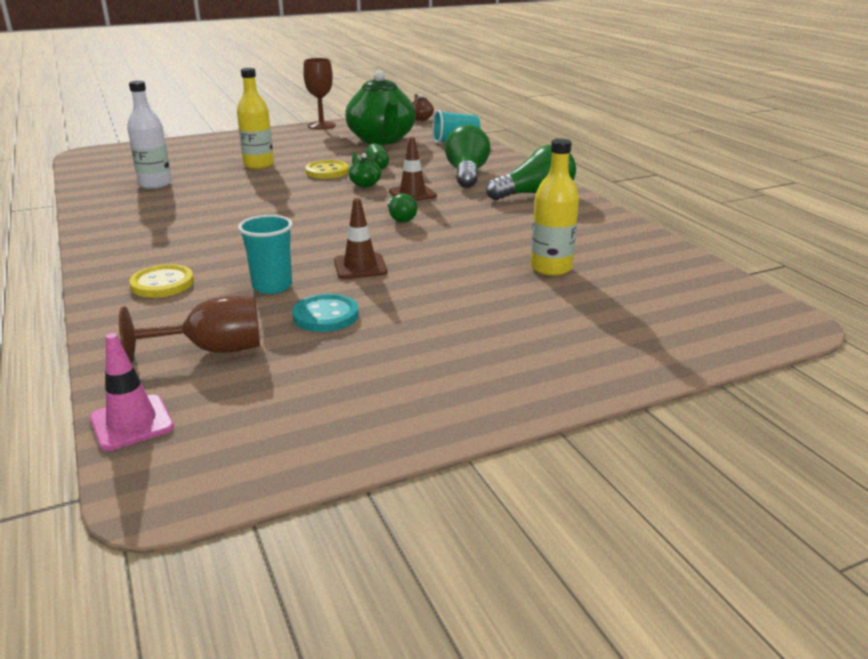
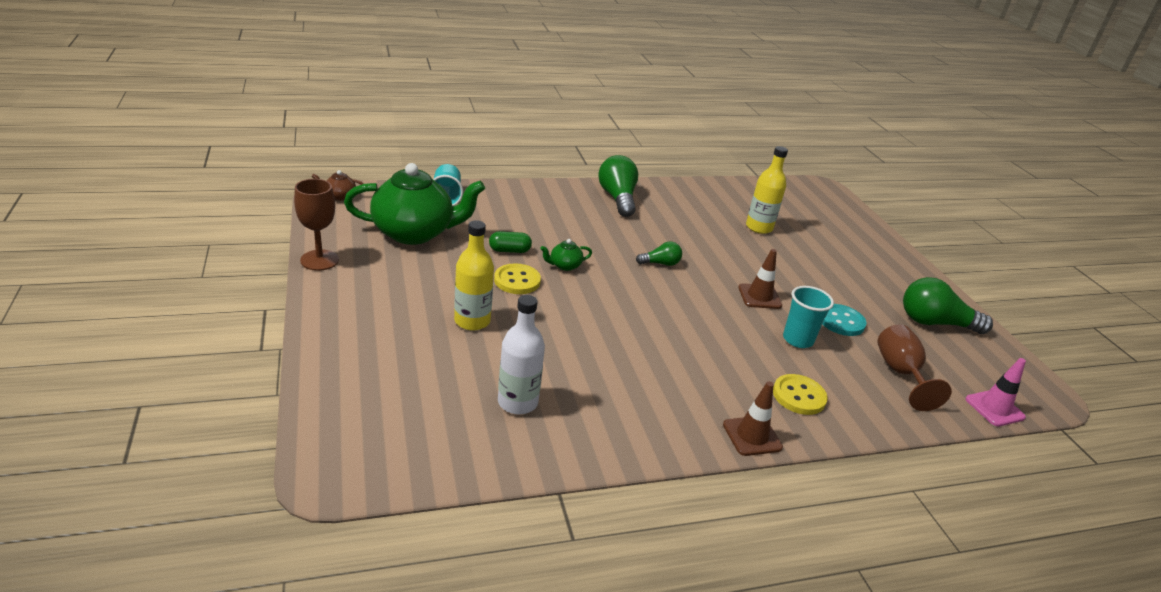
camera: 85 degrees left, 5 degrees up
brown traffic cone [389,137,437,201] -> brown traffic cone moved to [723,381,783,456]
green light bulb [445,125,490,188] -> green light bulb moved to [903,277,993,334]

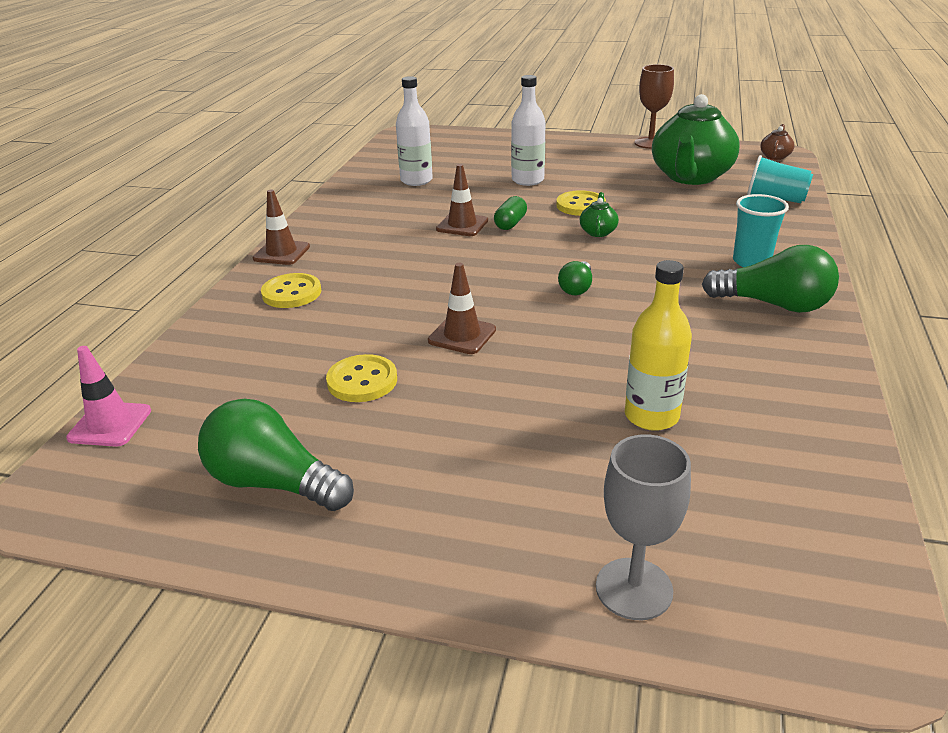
camera: 125 degrees right, 0 degrees up
yellow bottle [454,220,494,331] -> white bottle [511,75,546,186]
green capsule [489,231,532,253] -> green capsule moved to [494,196,527,230]
turquoise cup [783,286,834,348] -> turquoise cup moved to [733,194,789,267]
turquoise button [822,304,867,336] -> yellow button [326,354,397,402]
brown goblet [877,324,952,411] -> none
green light bulb [903,277,993,334] -> green light bulb turned 105 degrees counterclockwise [198,399,354,511]
none -> brown traffic cone [436,164,488,236]
none -> grey goblet [596,435,691,620]

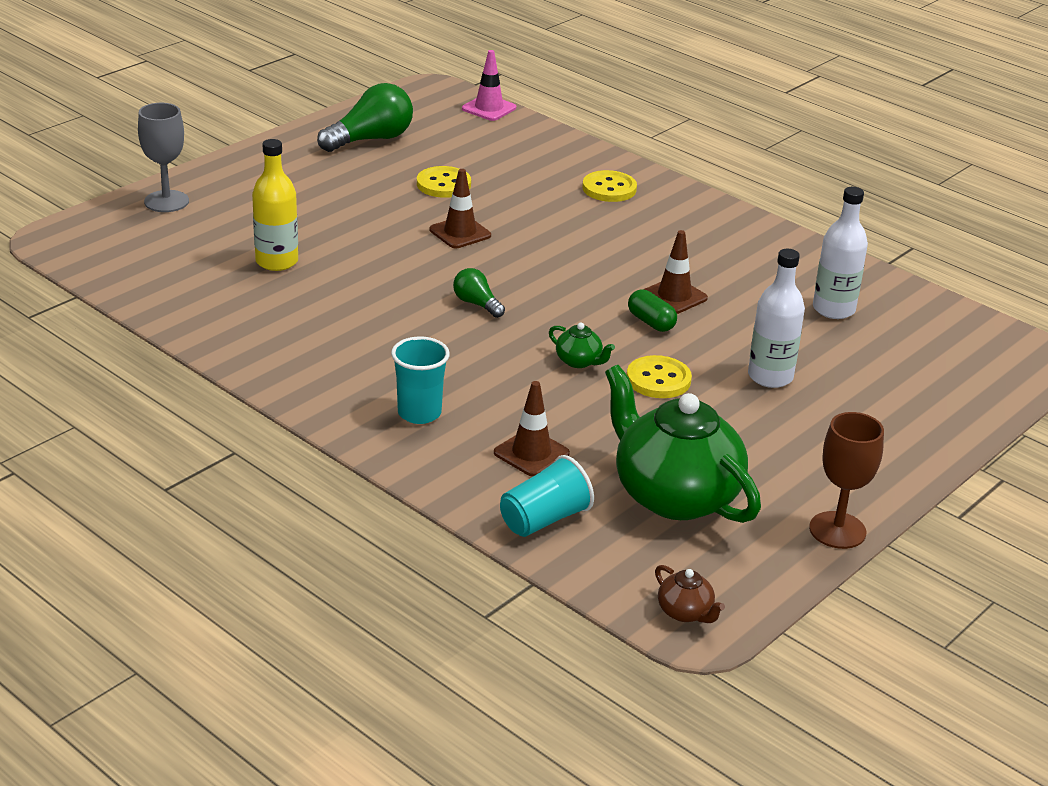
camera: 115 degrees right, 0 degrees up
brown traffic cone [253,190,310,265] -> brown traffic cone moved to [494,381,570,476]
green light bulb [702,245,839,313] -> none

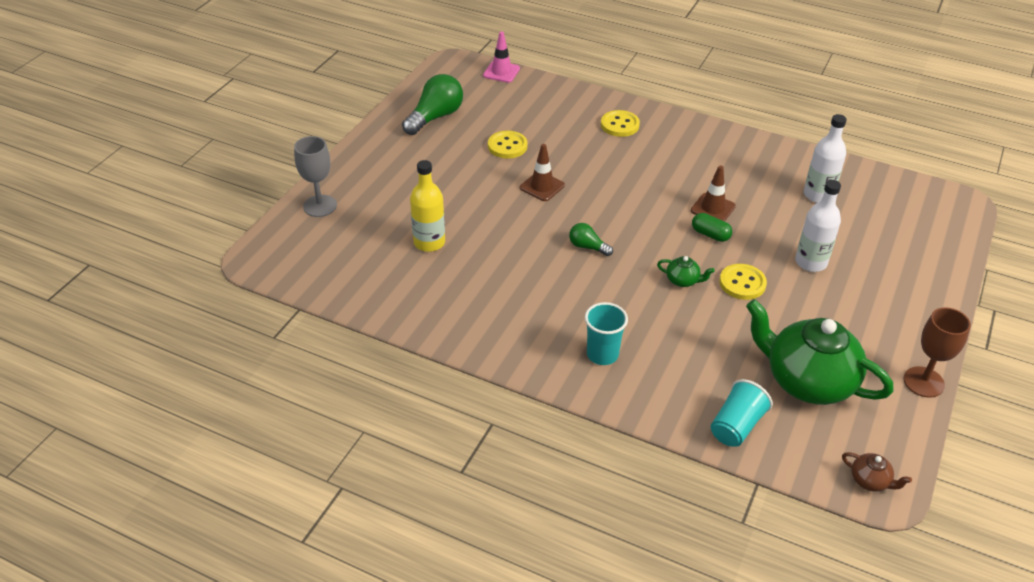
camera: 15 degrees left, 10 degrees up
brown traffic cone [494,381,570,476] -> none

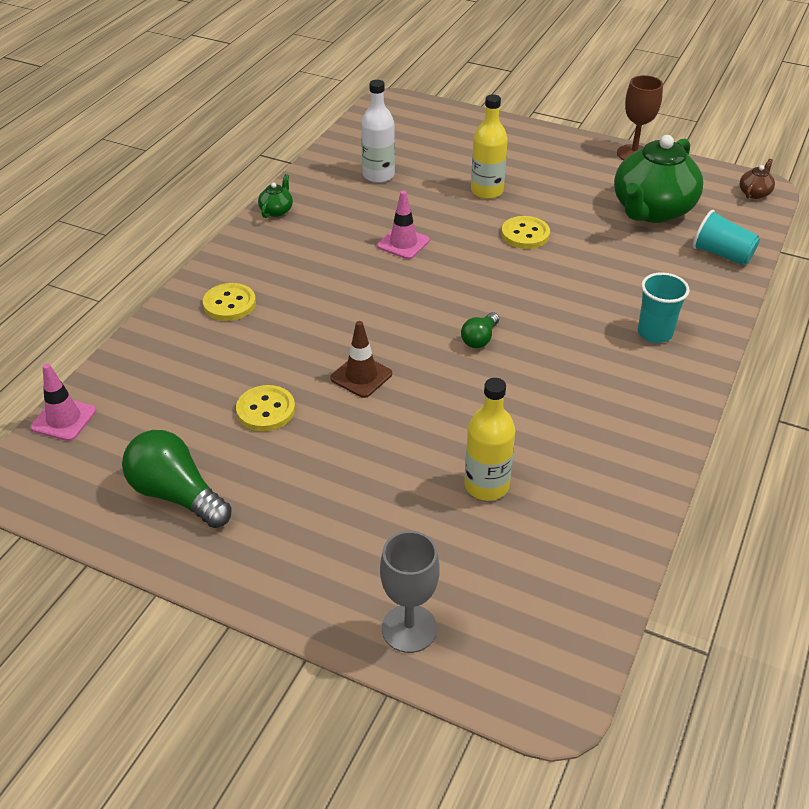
camera: 90 degrees left, 0 degrees up
green teapot [657,256,715,287] -> green teapot moved to [258,174,293,218]
brown traffic cone [691,165,736,221] -> pink traffic cone [377,191,430,259]
green capsule [692,213,732,242] -> none
white bottle [795,180,841,272] -> yellow bottle [471,94,508,199]

